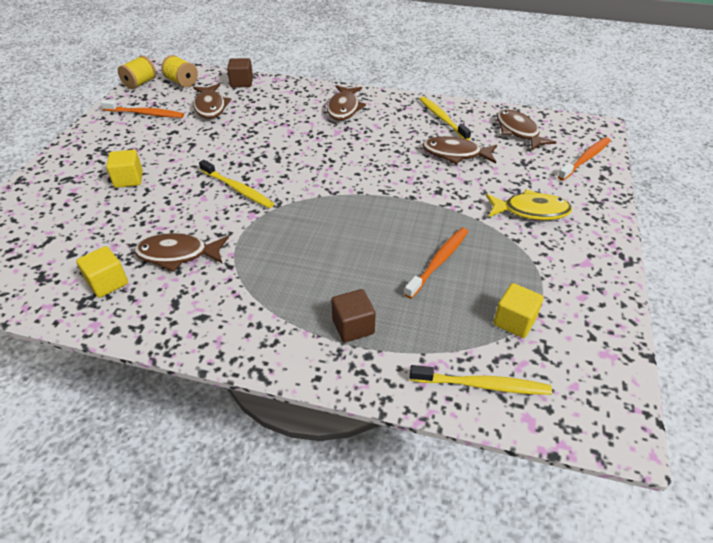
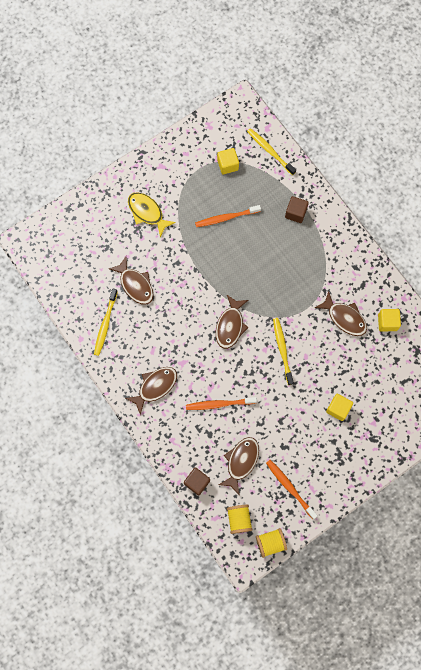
camera: 140 degrees left, 30 degrees up
brown fish [497,109,557,150] -> brown fish moved to [216,295,249,349]
orange toothbrush [558,137,611,181] -> orange toothbrush moved to [186,397,257,410]

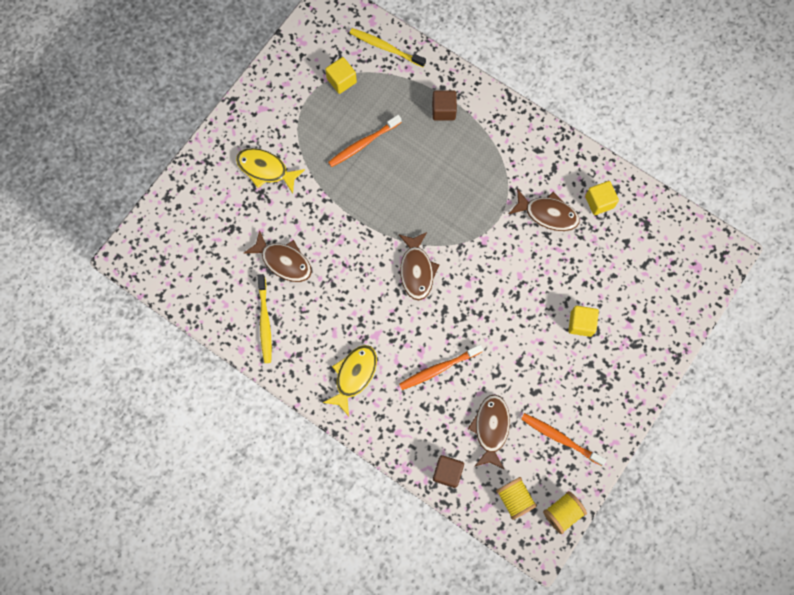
camera: 20 degrees left, 0 degrees up
brown fish [125,367,177,415] -> yellow fish [323,345,377,416]
yellow toothbrush [273,318,294,385] -> none

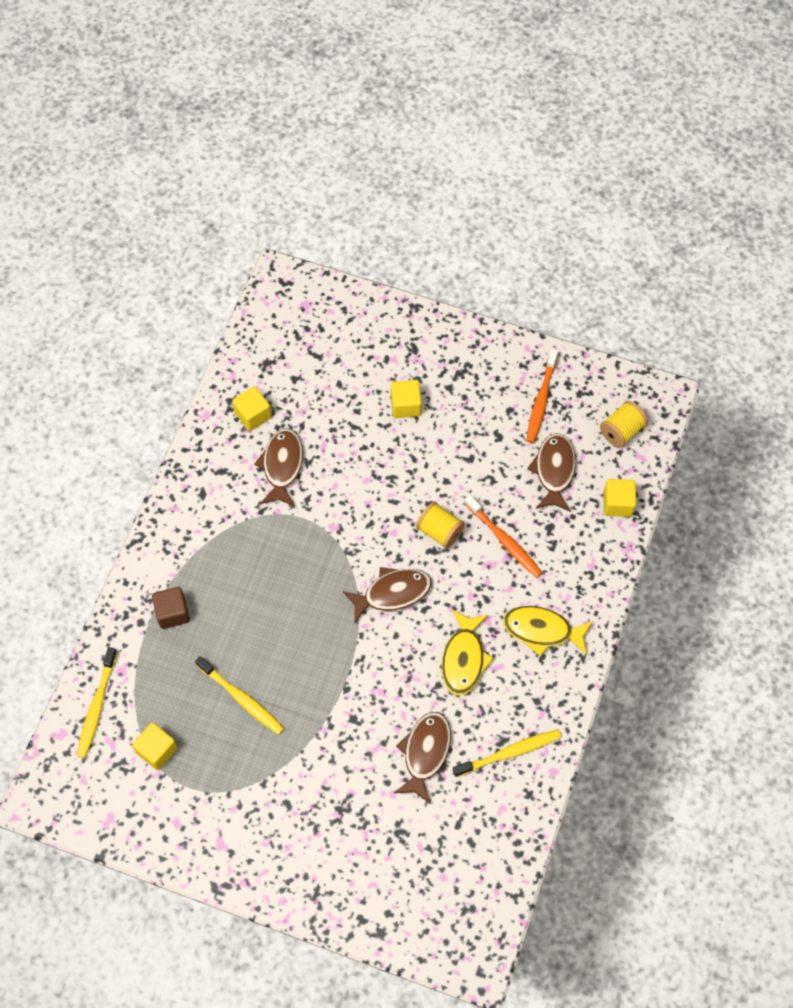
camera: 105 degrees left, 10 degrees down
yellow fish [236,148,305,194] -> yellow fish moved to [442,609,494,696]
orange toothbrush [328,115,402,167] -> yellow toothbrush [195,656,284,735]
brown cube [433,455,464,488] -> yellow cube [603,479,636,517]
brown fish [468,395,510,470] -> brown fish turned 105 degrees clockwise [527,433,576,512]
yellow spool [543,491,587,534] -> yellow spool moved to [416,501,465,549]

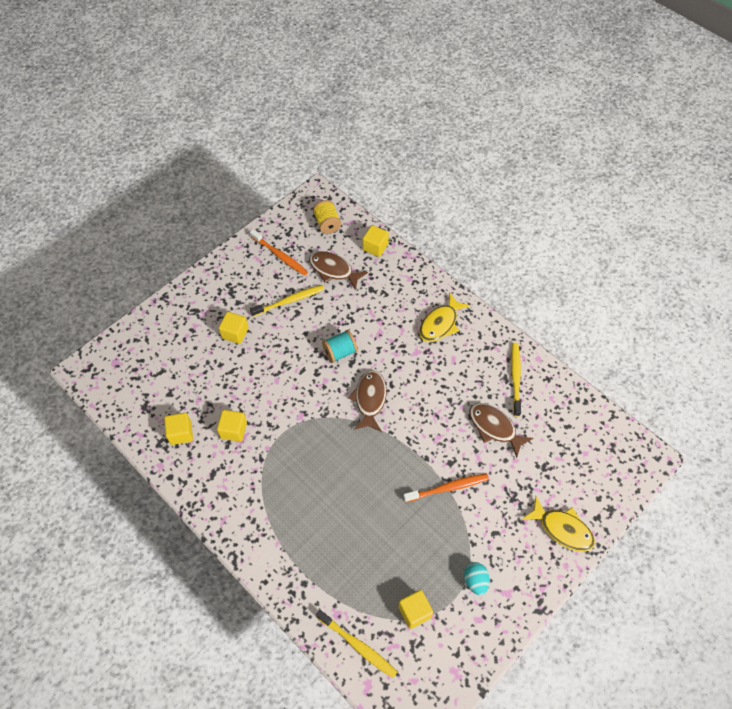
camera: 65 degrees left, 5 degrees down
brown cube [152,587,190,629] -> none
yellow toothbrush [195,656,284,735] -> yellow toothbrush moved to [250,285,324,317]
brown fish [254,428,303,507] -> yellow cube [217,410,247,442]
yellow spool [416,501,465,549] -> turquoise spool [322,330,358,363]
yellow fish [442,609,494,696] -> yellow fish moved to [522,496,595,552]
orange toothbrush [464,495,542,578] -> orange toothbrush moved to [403,473,489,503]
none -> turquoise egg [464,562,490,595]

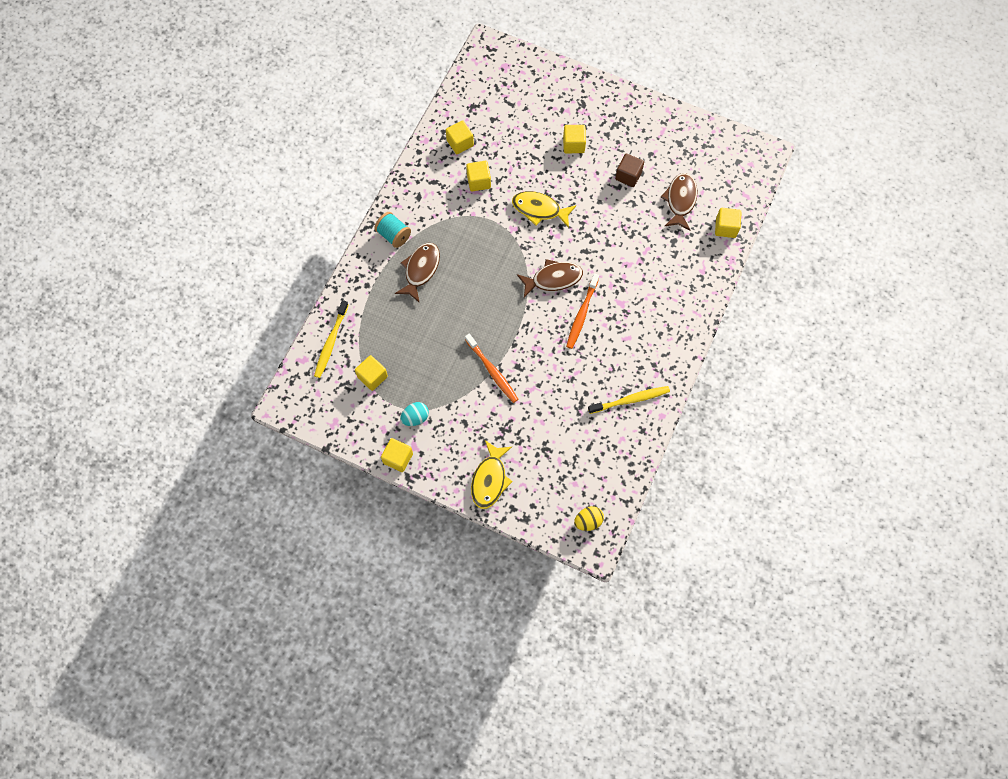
camera: 70 degrees right, 10 degrees up
orange toothbrush [250,229,308,276] -> orange toothbrush moved to [566,273,599,349]
yellow toothbrush [250,285,324,317] -> brown cube [615,154,644,187]
yellow spool [313,200,341,234] -> none
turquoise spool [322,330,358,363] -> turquoise spool moved to [374,212,411,248]
yellow fish [419,292,470,342] -> yellow fish moved to [512,191,576,228]
brown fish [469,403,534,458] -> brown fish moved to [395,243,440,303]
none -> yellow cube [381,438,413,472]
none -> yellow egg [574,506,604,531]

